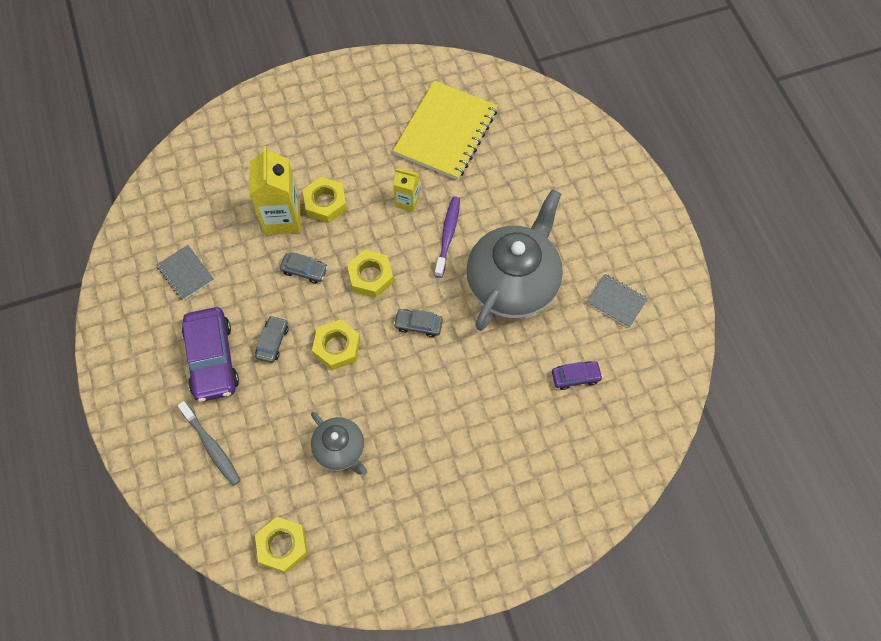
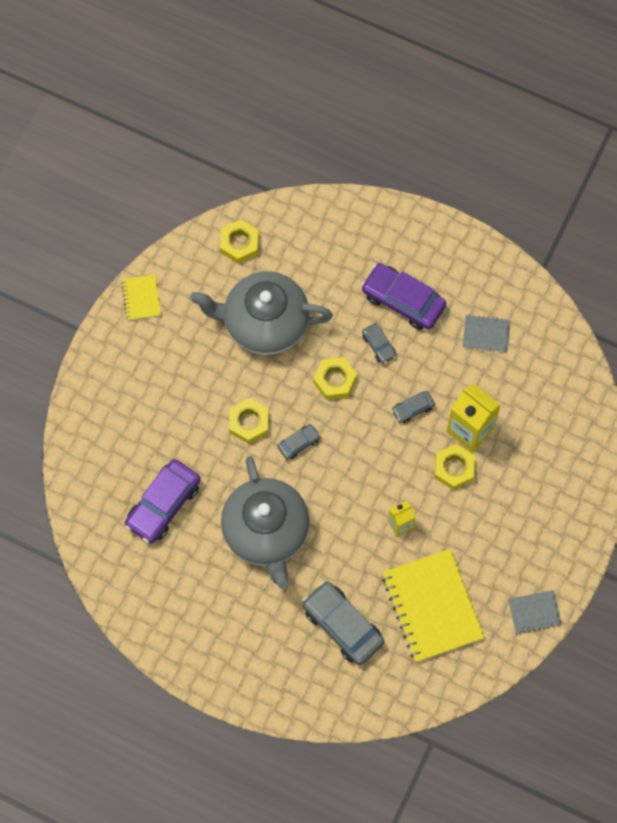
camera: 135 degrees right, 5 degrees up
grey toothbrush [178,401,241,486] -> none
grey teapot [311,412,367,475] -> grey teapot [190,271,333,355], size x1.91
yellow nut [347,250,394,298] -> yellow nut moved to [229,398,269,444]
purple toothbrush [434,197,460,278] -> none
purple car [552,361,603,390] -> purple car [125,459,201,543], size x1.99
grey notebook [586,274,648,328] -> grey notebook moved to [508,590,562,634]
none -> yellow notebook [122,274,161,321]
none -> grey car [302,581,384,665]

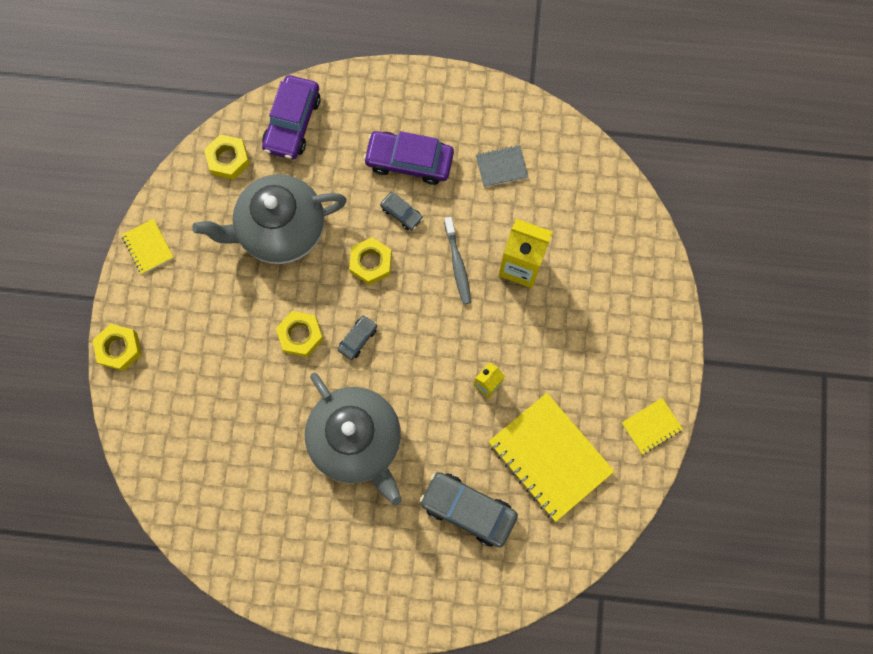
camera: 20 degrees left, 5 degrees up
purple car [125,459,201,543] -> purple car moved to [262,75,321,159]
grey car [391,391,435,424] -> grey toothbrush [444,217,471,305]
yellow nut [434,444,475,490] -> yellow nut moved to [93,324,142,371]
grey notebook [508,590,562,634] -> yellow notebook [622,398,683,455]

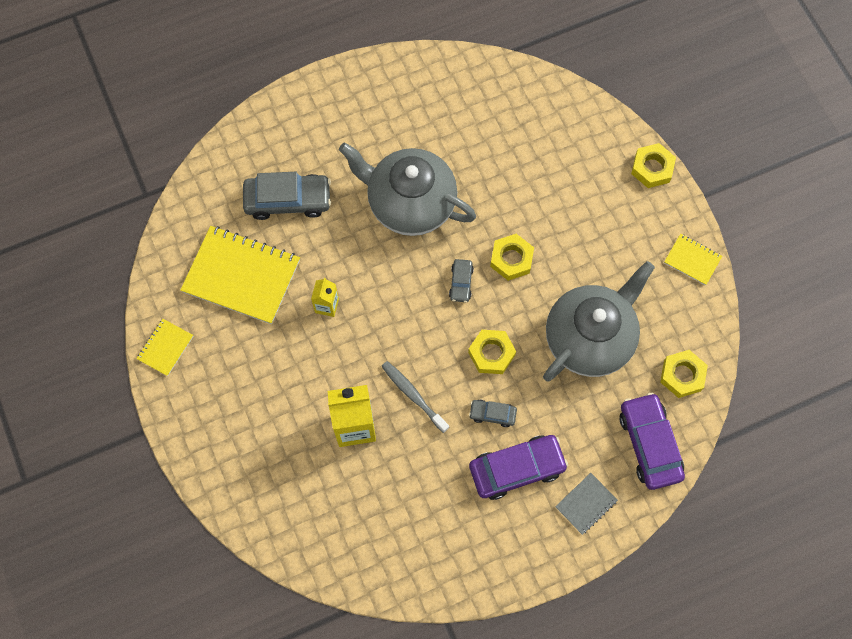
camera: 150 degrees right, 5 degrees down
grey notebook [476,145,528,187] -> grey notebook moved to [555,473,618,535]

